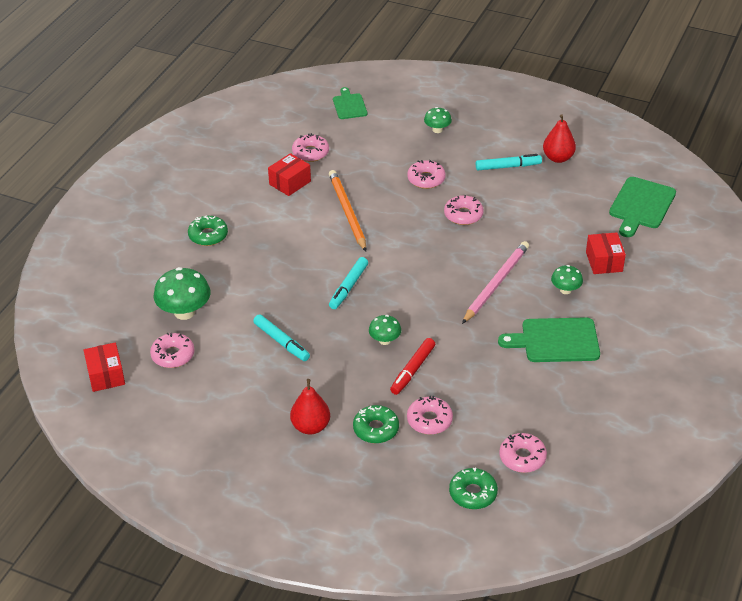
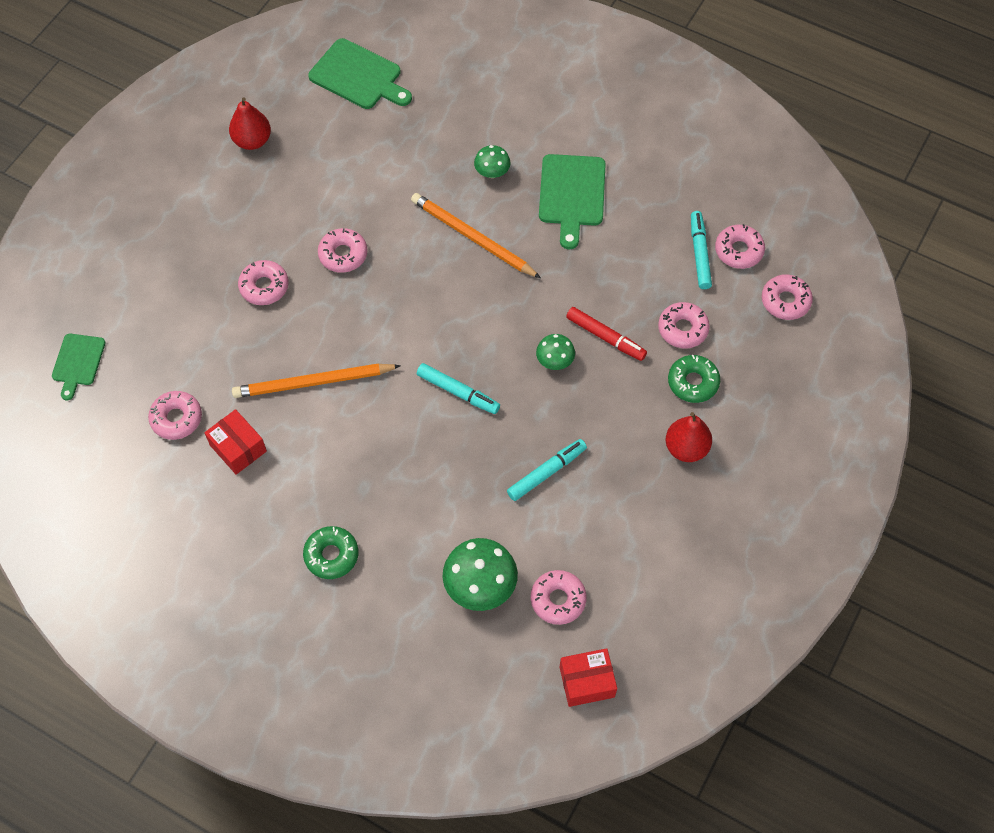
camera: 85 degrees left, 20 degrees up
green cutting board [333,87,367,119] -> green cutting board turned 75 degrees counterclockwise [52,333,105,400]
green mushroom [424,107,452,133] -> none
green donut [449,468,498,509] -> pink donut [762,274,813,320]
pink pencil [462,241,529,324] -> orange pencil [411,193,541,278]
turquoise marker [476,154,542,170] -> turquoise marker moved to [691,211,712,289]
red box [586,232,626,274] -> none

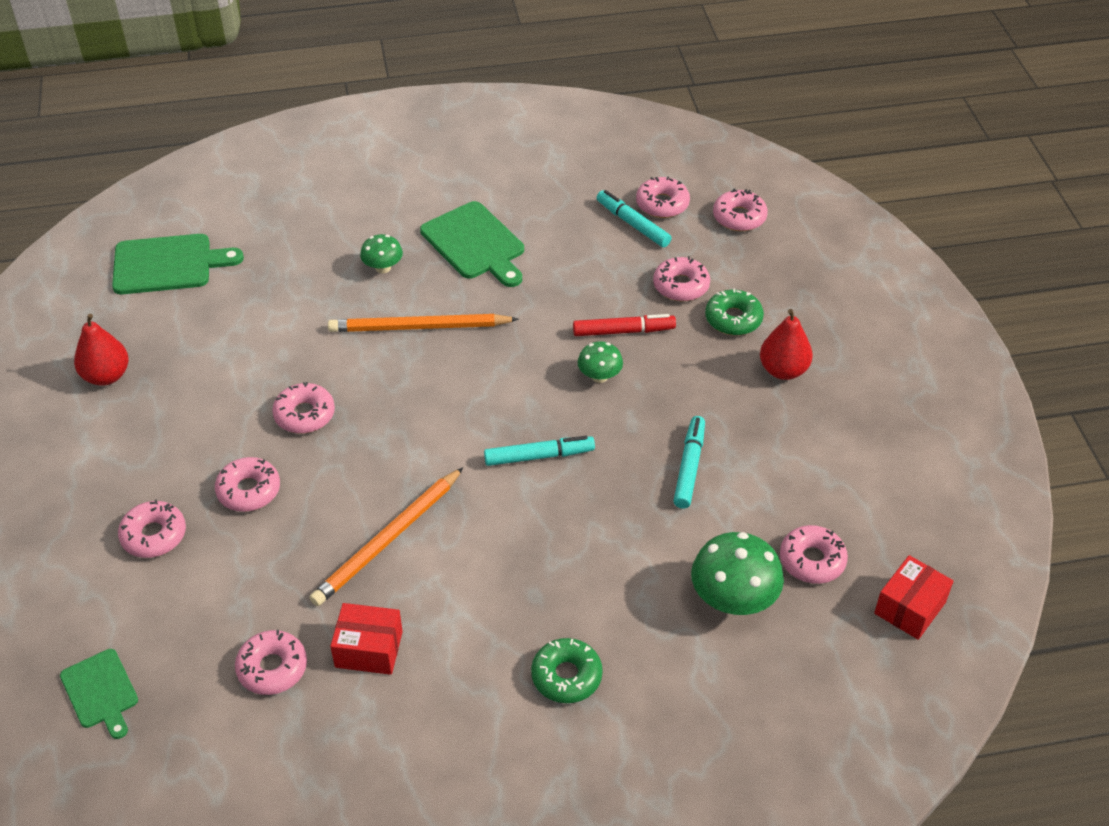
camera: 40 degrees left, 15 degrees down
none -> pink donut [118,500,186,558]

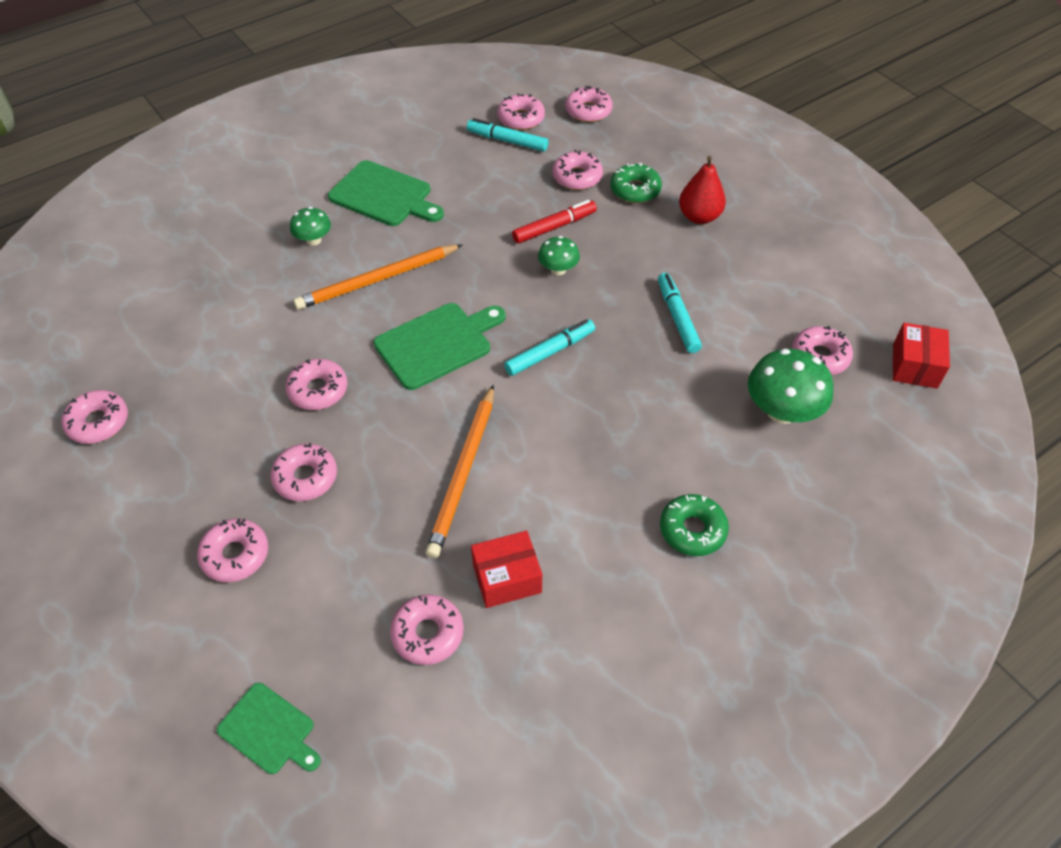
camera: 25 degrees left, 5 degrees up
red pear [74,314,129,386] -> pink donut [62,390,128,444]
green cutting board [112,234,244,294] -> green cutting board moved to [374,303,506,390]

